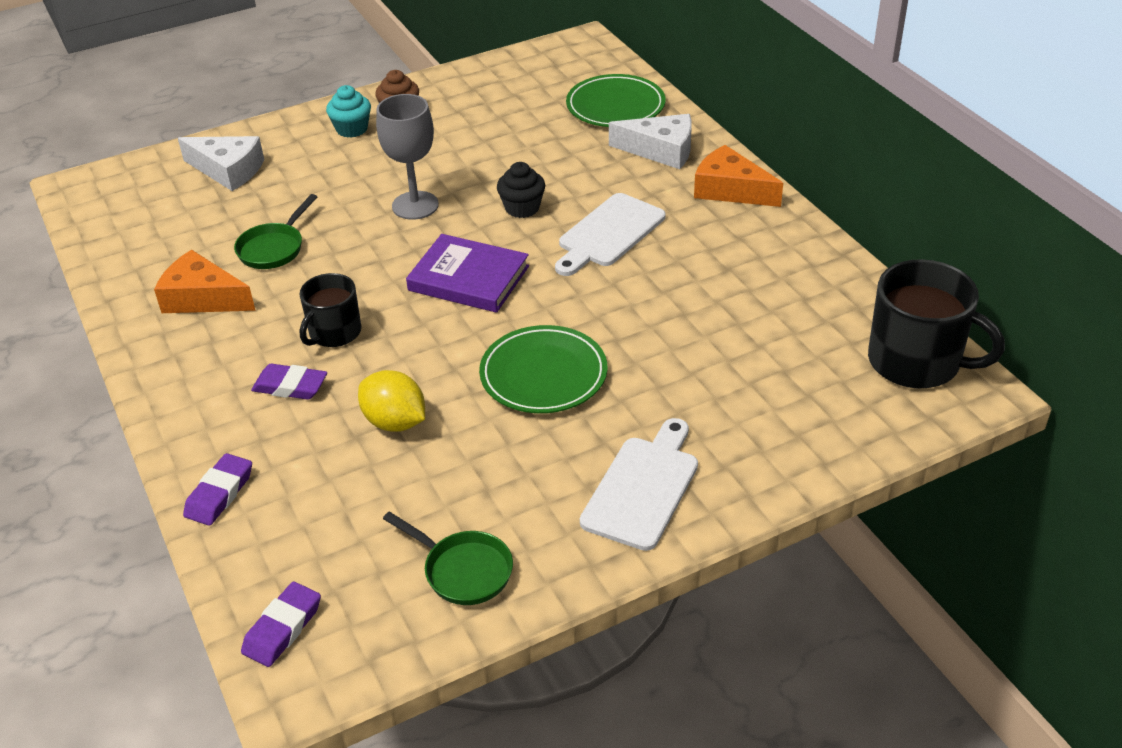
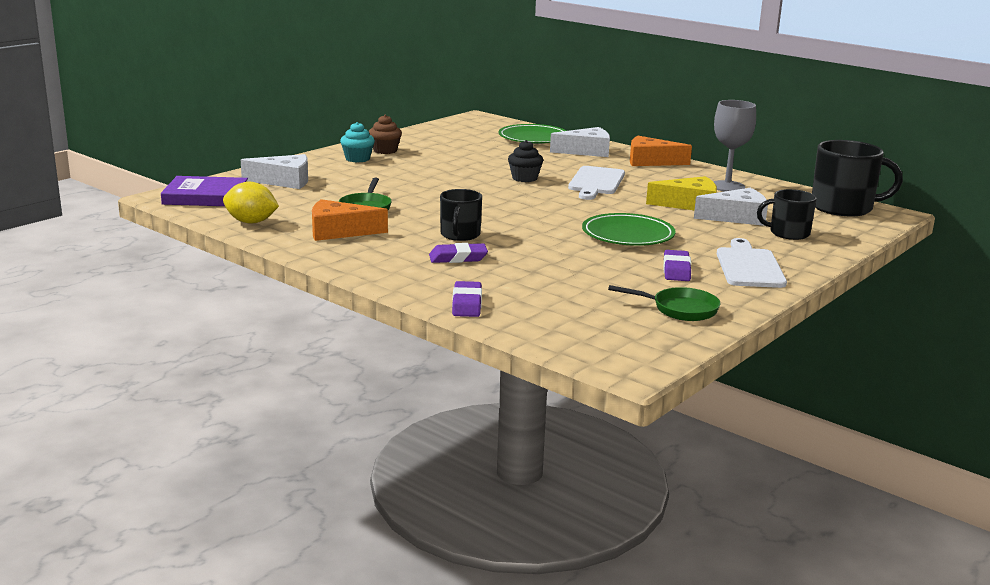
camera: 25 degrees left, 20 degrees down
purple eraser [241,582,321,667] -> purple eraser moved to [663,250,691,281]
yellow lemon [358,370,425,432] -> yellow lemon moved to [223,182,279,224]
grey goblet [376,94,439,220] -> grey goblet moved to [713,100,756,191]
purple book [406,234,529,313] -> purple book moved to [161,176,248,206]
none -> yellow cheese [646,176,717,210]
none -> white cheese [694,188,768,226]
none -> black mug [757,189,817,240]

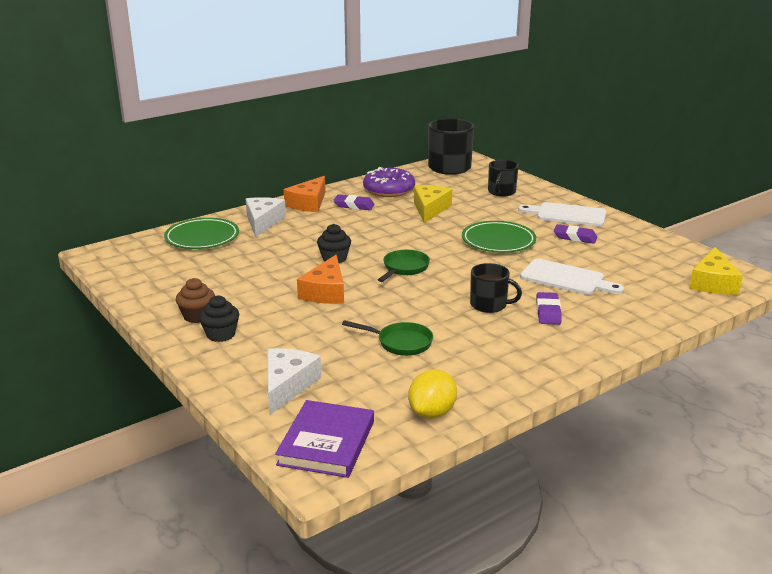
camera: 75 degrees left, 5 degrees up
orange cheese [312,199,388,241] -> orange cheese moved to [297,255,344,304]
turquoise cupcake [340,122,375,162] -> black cupcake [199,295,239,342]
purple eraser [452,281,482,317] -> purple eraser moved to [334,194,375,210]
white cutting board [568,166,625,200] -> white cutting board moved to [520,259,624,295]
green pan [608,285,721,321] -> green pan moved to [378,250,430,282]
white cheese [694,188,768,226] -> none
grey goblet [713,100,756,191] -> purple donut [363,167,415,197]
none -> yellow cheese [689,247,743,295]

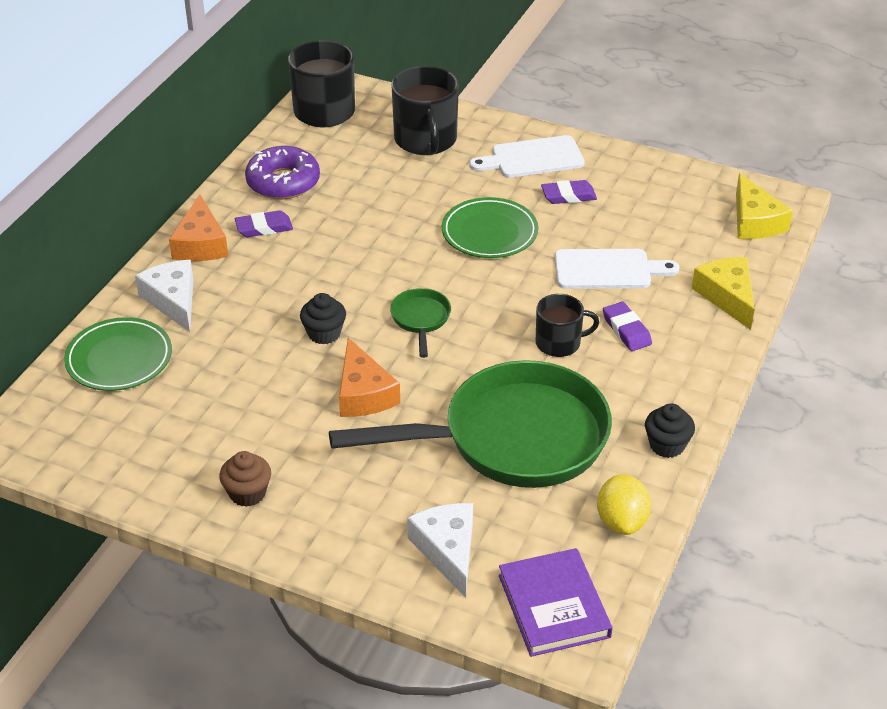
camera: 30 degrees left, 15 degrees up
black cupcake [199,295,239,342] -> black cupcake moved to [645,403,695,458]
green pan [342,320,433,356] -> green pan [329,360,612,488], size x2.46
yellow cheese [414,185,452,223] -> yellow cheese moved to [692,257,754,330]
black mug [488,160,518,197] -> black mug [391,66,459,155], size x1.65

